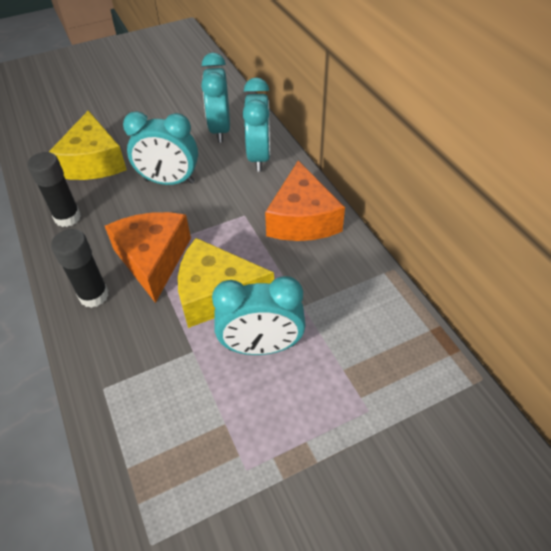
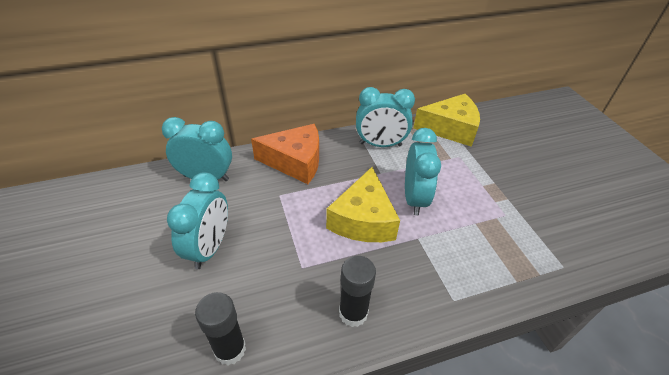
camera: 85 degrees left, 5 degrees down
yellow cheese [49,110,127,180] -> yellow cheese moved to [413,94,480,147]
orange cheese [105,212,191,303] -> none
turquoise clock [201,52,230,143] -> turquoise clock moved to [356,87,415,147]

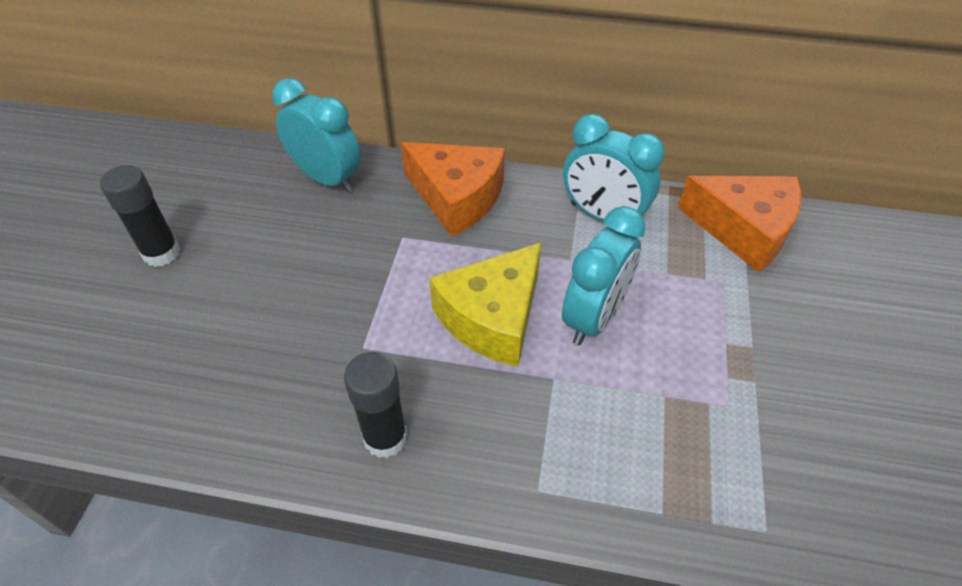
camera: 30 degrees right, 5 degrees up
turquoise clock [167,172,228,269] -> none
black glue stick [195,292,246,365] -> black glue stick moved to [100,165,180,267]
yellow cheese [413,94,480,147] -> orange cheese [678,176,801,273]

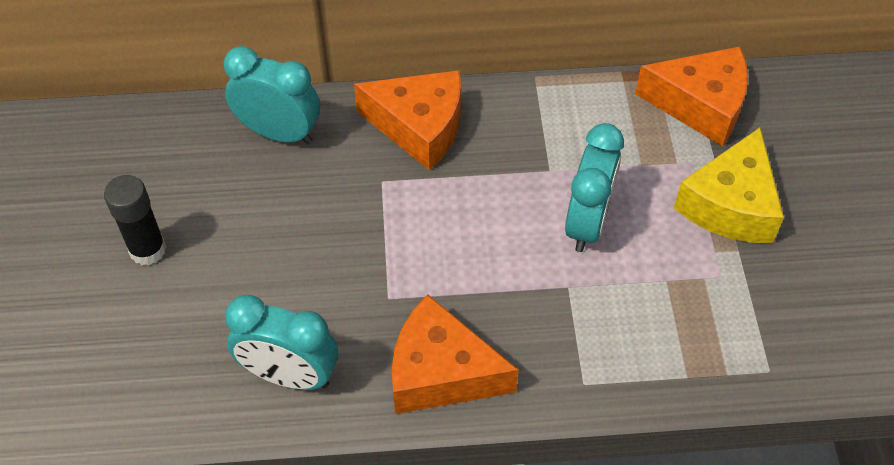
camera: 15 degrees left, 5 degrees up
black glue stick [344,352,408,458] -> orange cheese [392,294,519,414]
yellow cheese [429,243,541,367] -> yellow cheese moved to [674,128,784,243]
turquoise clock [563,114,665,221] -> turquoise clock moved to [225,295,338,390]

